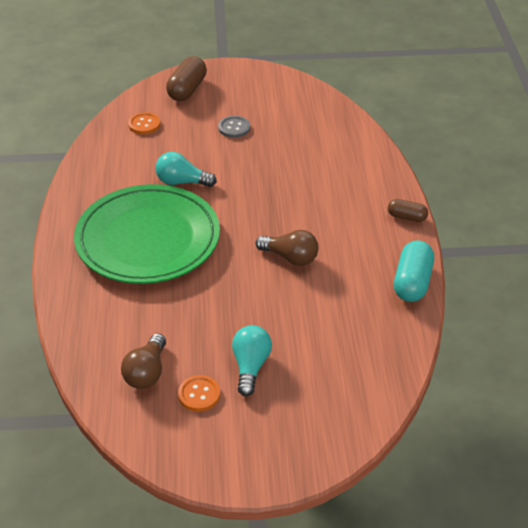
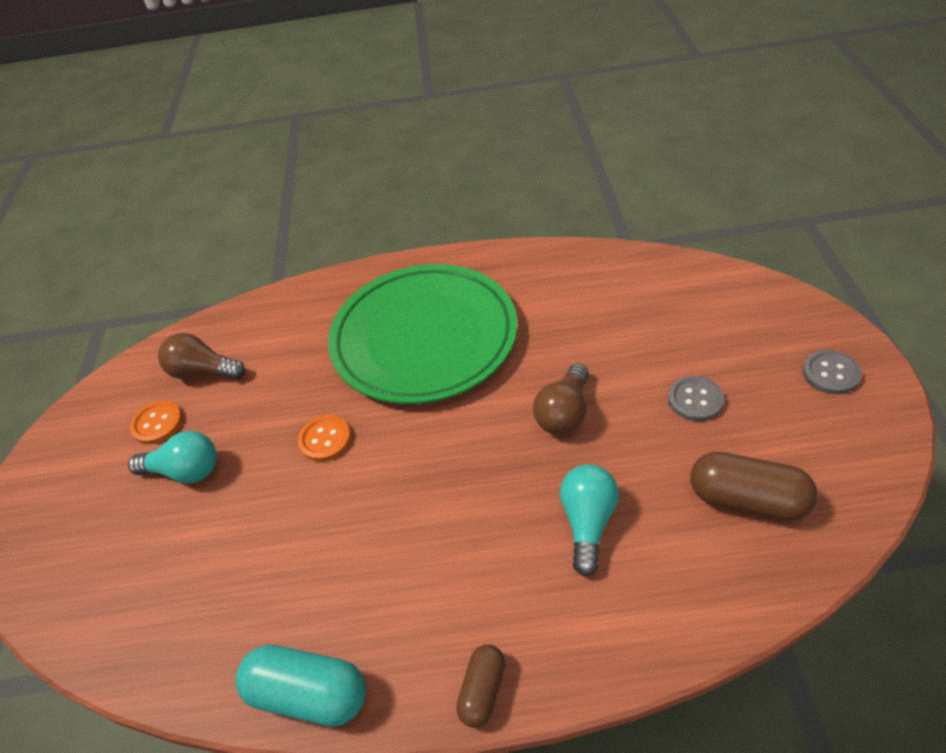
camera: 95 degrees right, 5 degrees up
orange button [128,112,160,134] -> orange button moved to [298,415,351,462]
turquoise light bulb [155,152,217,187] -> turquoise light bulb moved to [560,464,619,576]
brown capsule [166,56,207,101] -> brown capsule moved to [690,452,818,521]
brown light bulb [256,230,318,266] -> brown light bulb moved to [533,363,589,435]
none -> grey button [802,350,862,394]

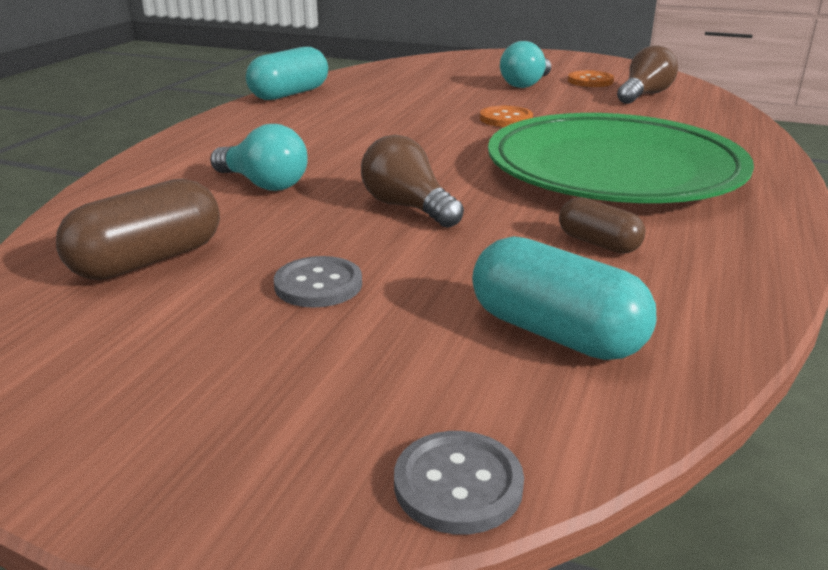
camera: 110 degrees right, 20 degrees down
brown capsule [456,644,505,728] -> brown capsule moved to [559,197,645,254]
grey button [802,350,862,394] -> grey button moved to [394,431,524,534]
none -> turquoise capsule [472,236,656,360]

